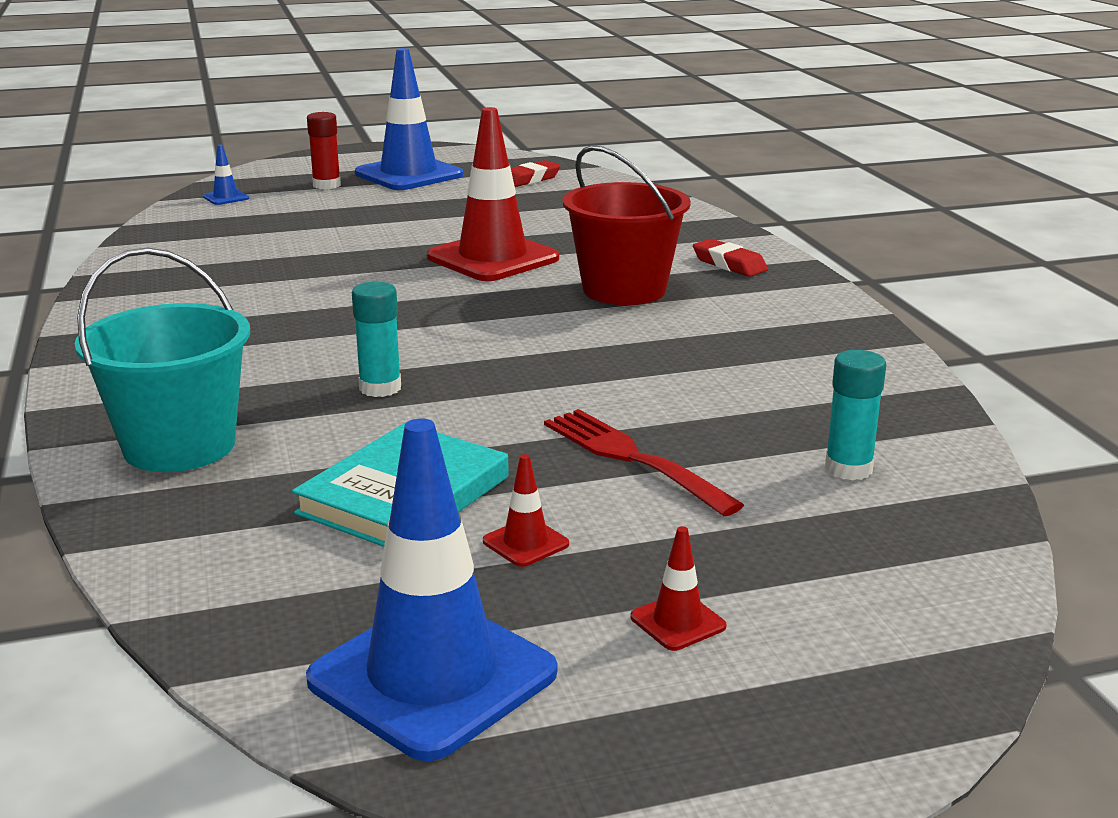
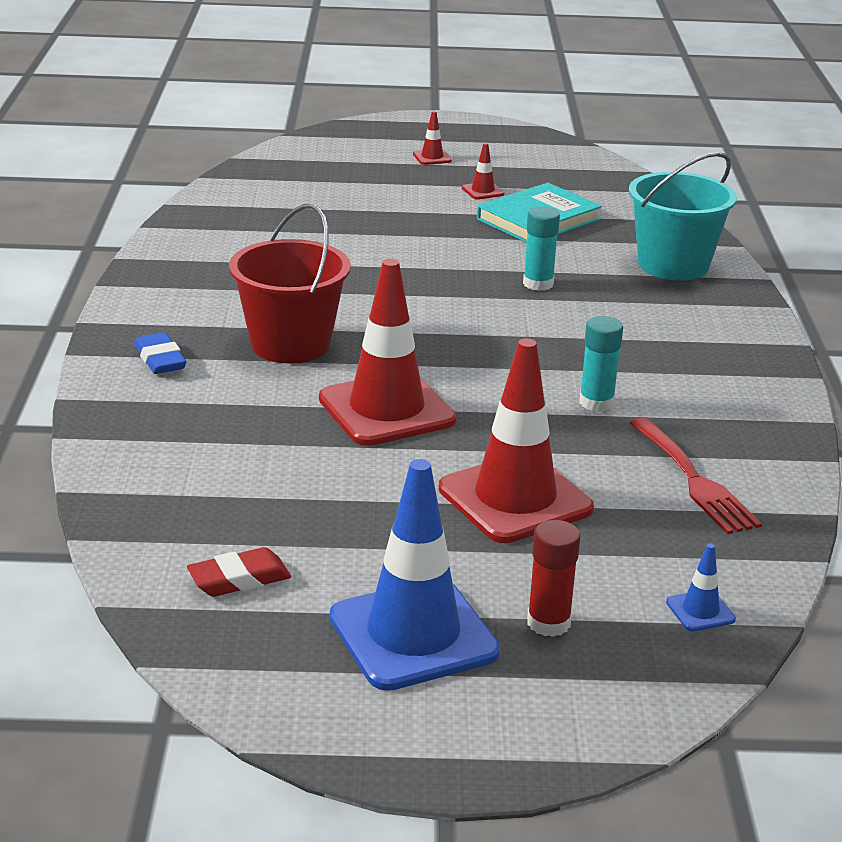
camera: 165 degrees left, 5 degrees up
blue traffic cone [306,419,557,761] -> none
red fork [544,409,744,516] -> red fork moved to [630,417,762,534]
red eraser [693,239,768,277] -> blue eraser [134,332,186,374]
turquoise glue stick [825,350,886,480] -> turquoise glue stick moved to [579,316,623,412]
none -> red traffic cone [439,338,594,543]

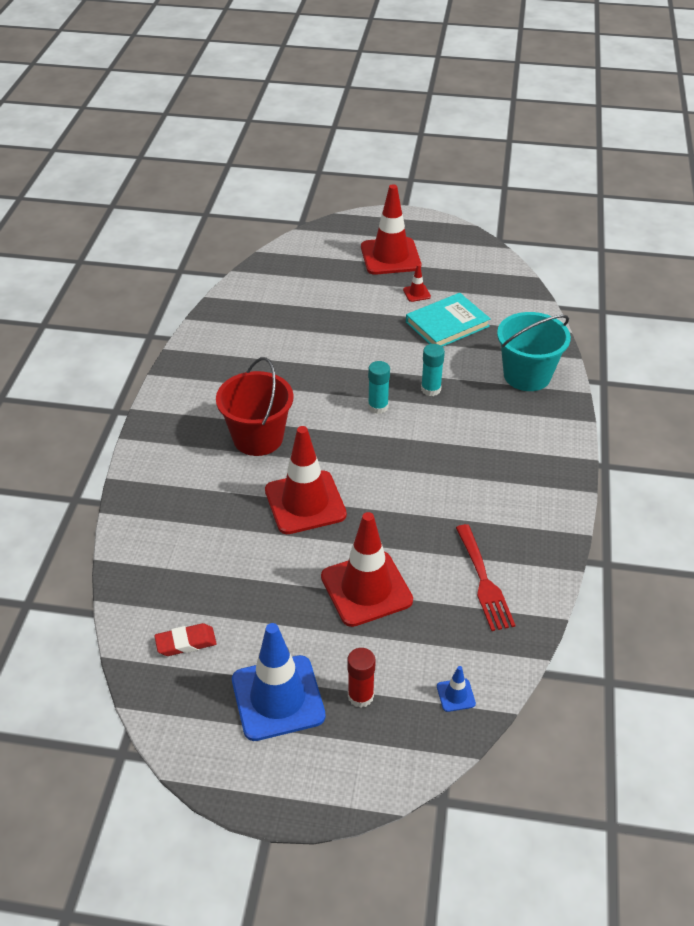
camera: 10 degrees right, 15 degrees up
blue eraser [134,332,186,374] -> none
red traffic cone [413,111,452,165] -> red traffic cone [361,184,421,275], size x2.44
turquoise glue stick [579,316,623,412] -> turquoise glue stick moved to [368,361,390,414]

